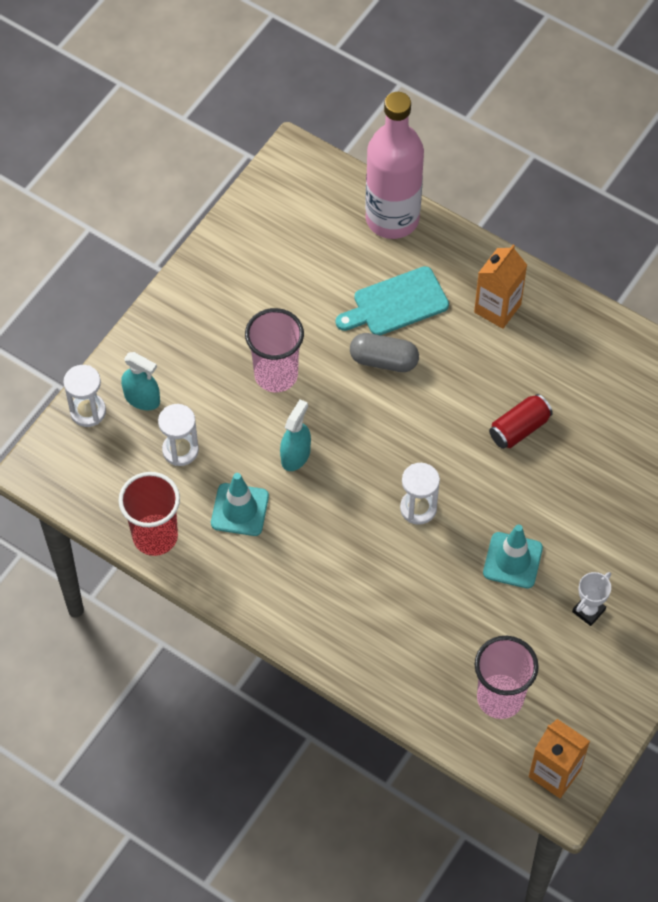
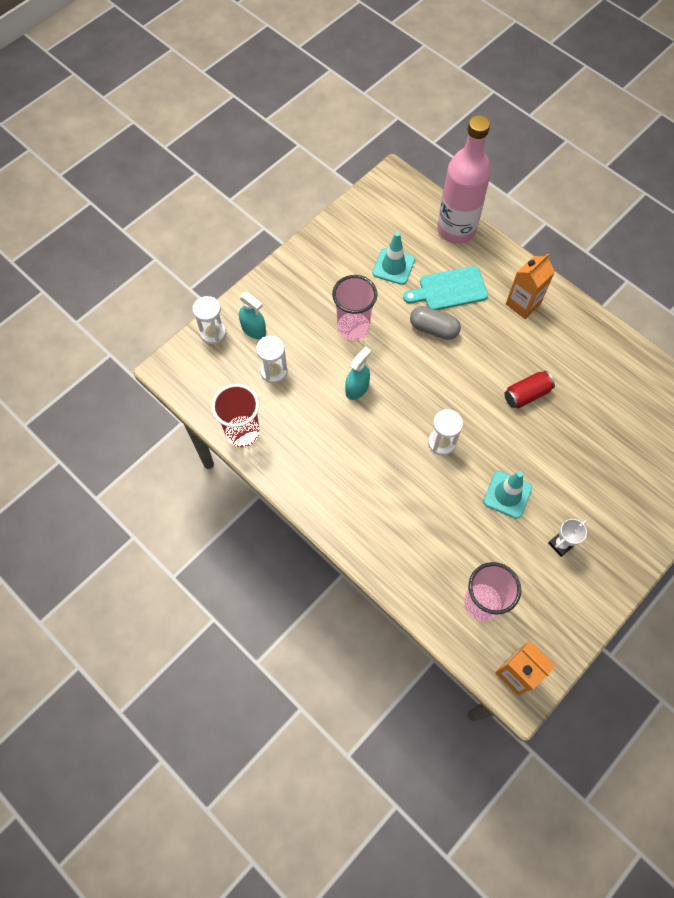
camera: 10 degrees right, 5 degrees up
turquoise traffic cone [211,473,269,536] -> turquoise traffic cone moved to [373,232,415,285]

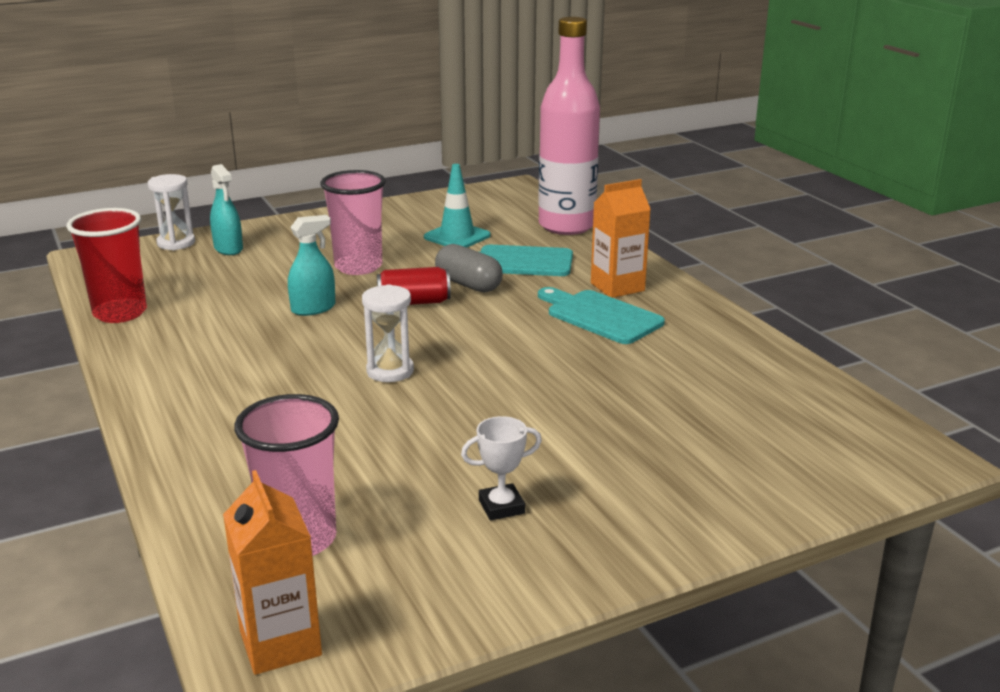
camera: 20 degrees right, 40 degrees down
white hourglass [256,336,287,383] -> none
turquoise traffic cone [483,471,532,519] -> none
red can [505,371,555,408] -> red can moved to [377,267,451,305]
none -> turquoise cutting board [538,287,665,344]

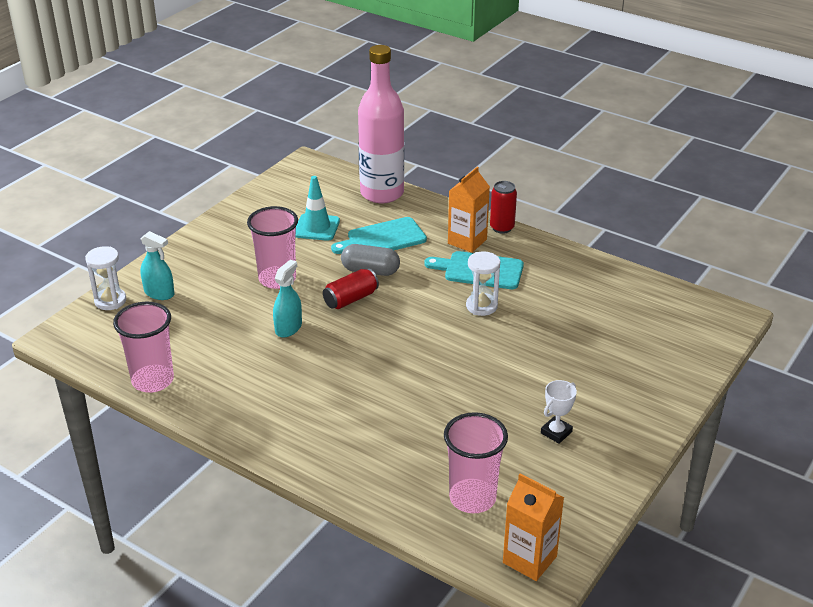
camera: 30 degrees left, 10 degrees up
red cup [66,208,147,323] -> pink cup [113,302,174,393]
white hourglass [362,284,414,382] -> white hourglass moved to [466,251,500,316]
none -> red can [490,181,517,234]

